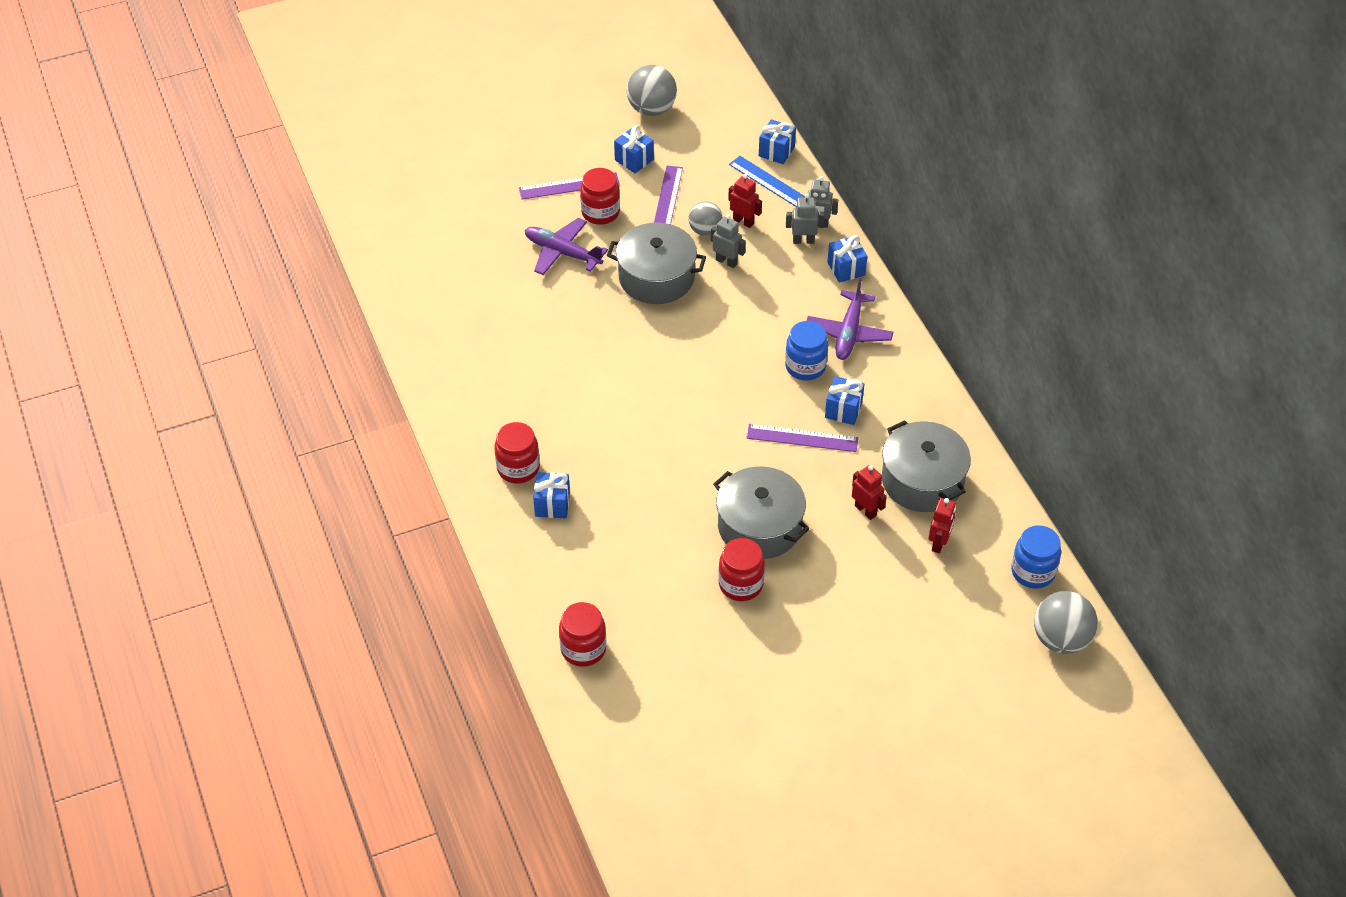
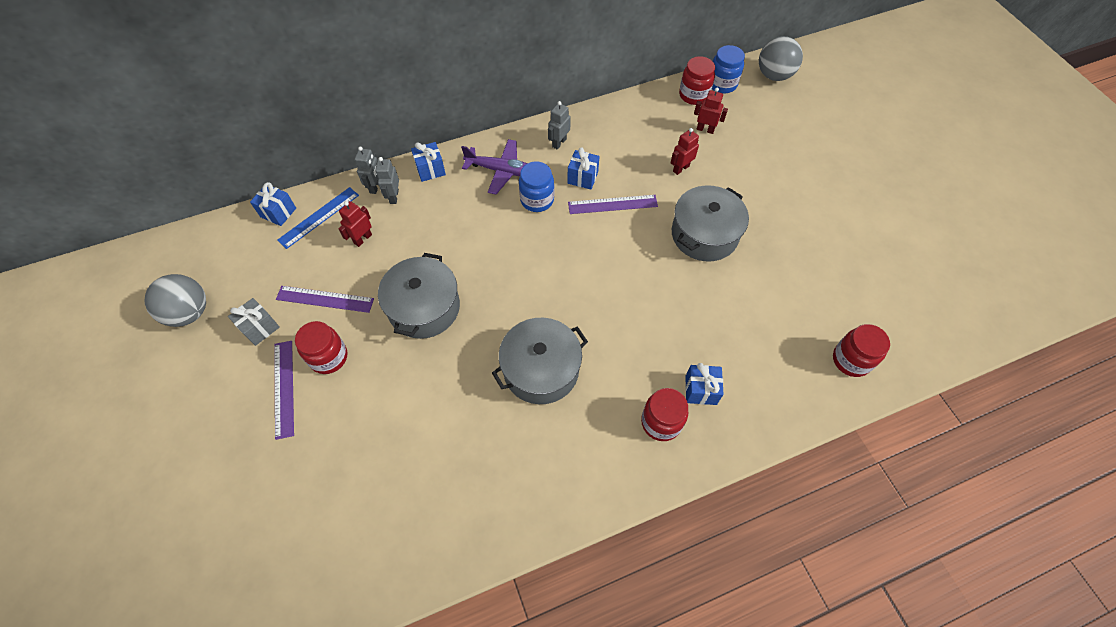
camera: 90 degrees left, 10 degrees up
purple plane [525,218,608,275] -> none
blue gift [614,125,654,173] -> grey gift [228,298,280,346]
grey ball [689,201,723,236] -> none
grey robot [711,214,746,268] -> grey robot moved to [548,101,571,149]
red jar [718,538,765,601] -> red jar moved to [679,56,715,105]
purple ruler [746,424,858,452] -> purple ruler turned 75 degrees clockwise [568,195,658,214]
grey pot [882,420,971,512] -> grey pot moved to [492,318,588,404]

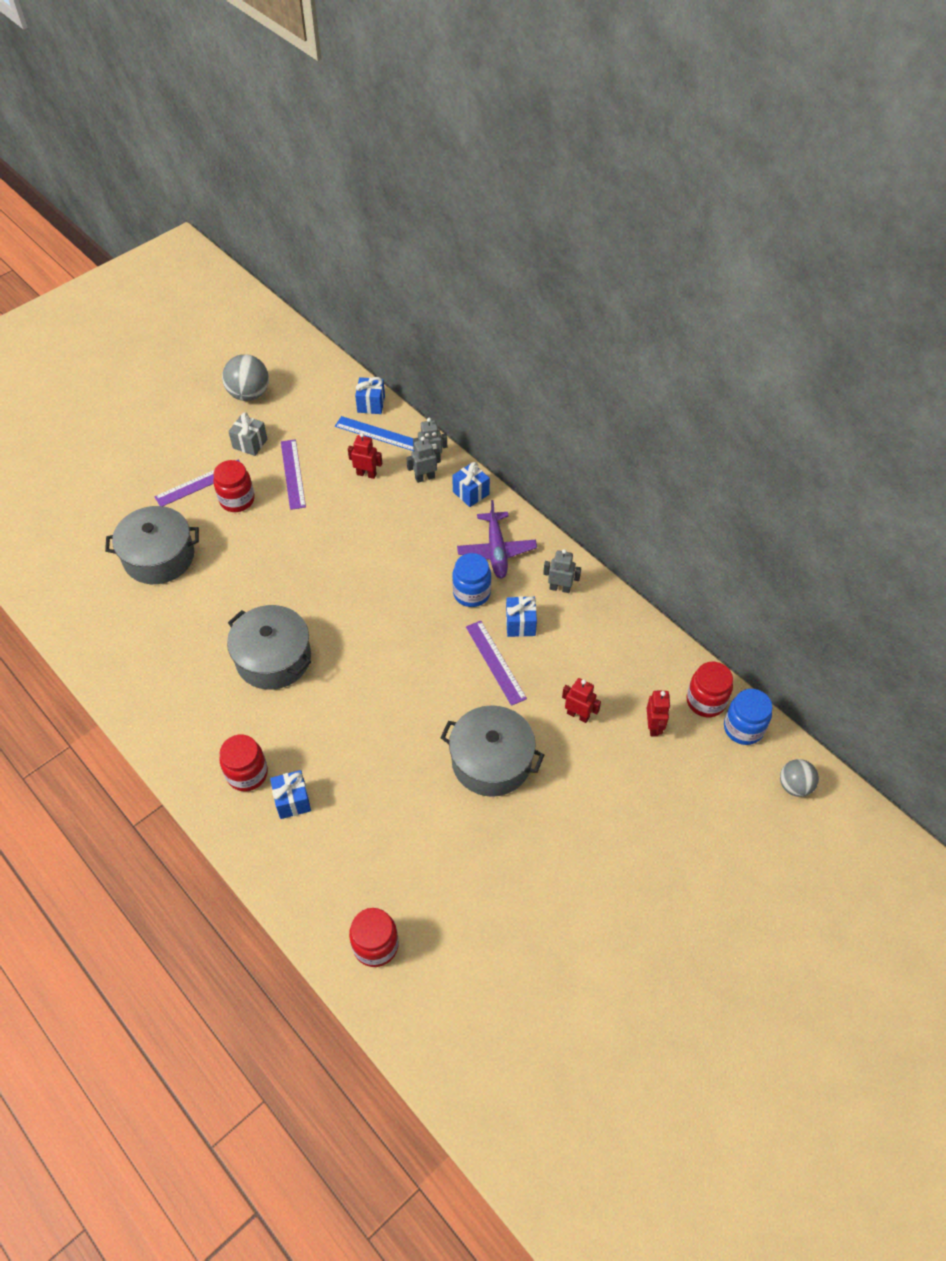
camera: 70 degrees right, 5 degrees down
grey pot [378,253,460,339] -> grey pot moved to [105,506,199,584]
grey ball [759,36,803,81] -> grey ball [780,759,819,797], size x0.64

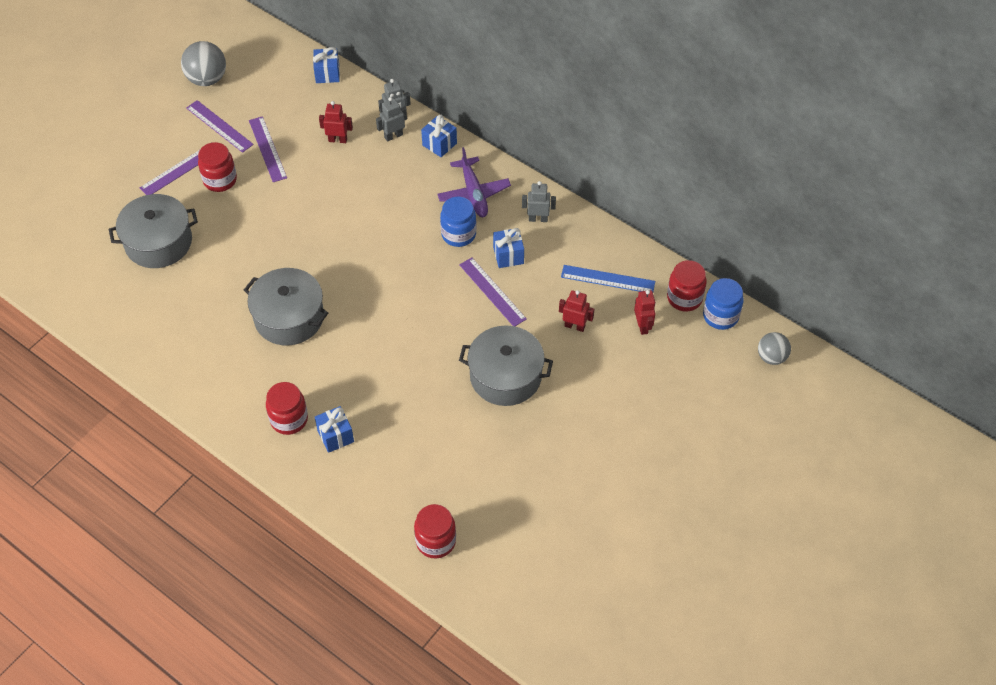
camera: 10 degrees left, 0 degrees up
grey gift [228,412,267,456] -> purple ruler [186,100,254,153]
blue ruler [335,416,414,451] -> blue ruler moved to [561,265,655,292]

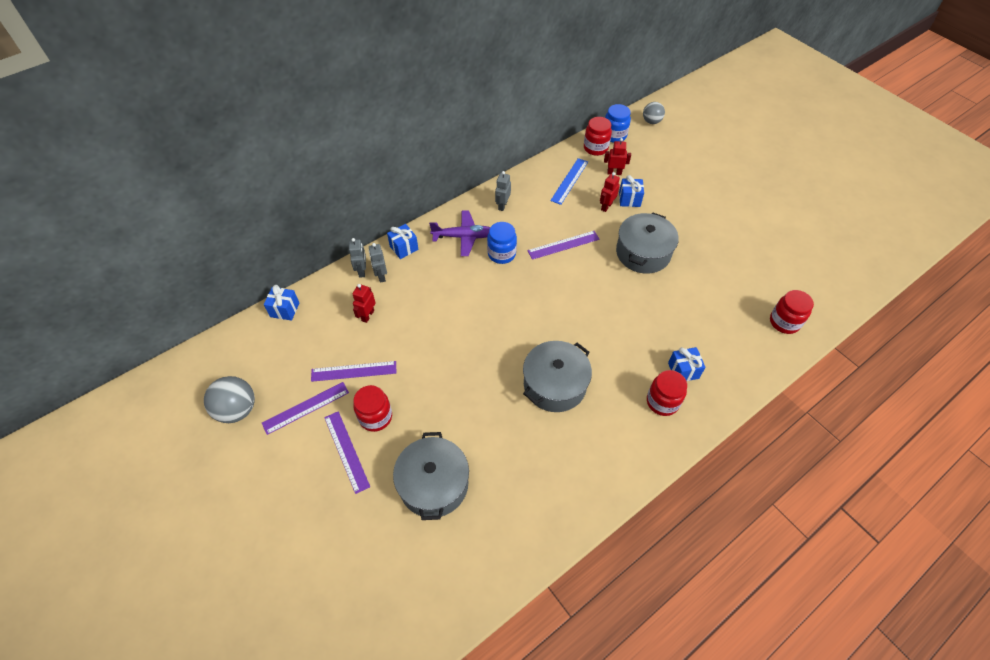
camera: 75 degrees left, 0 degrees up
blue gift [493,228,524,268] -> blue gift moved to [619,175,644,207]

